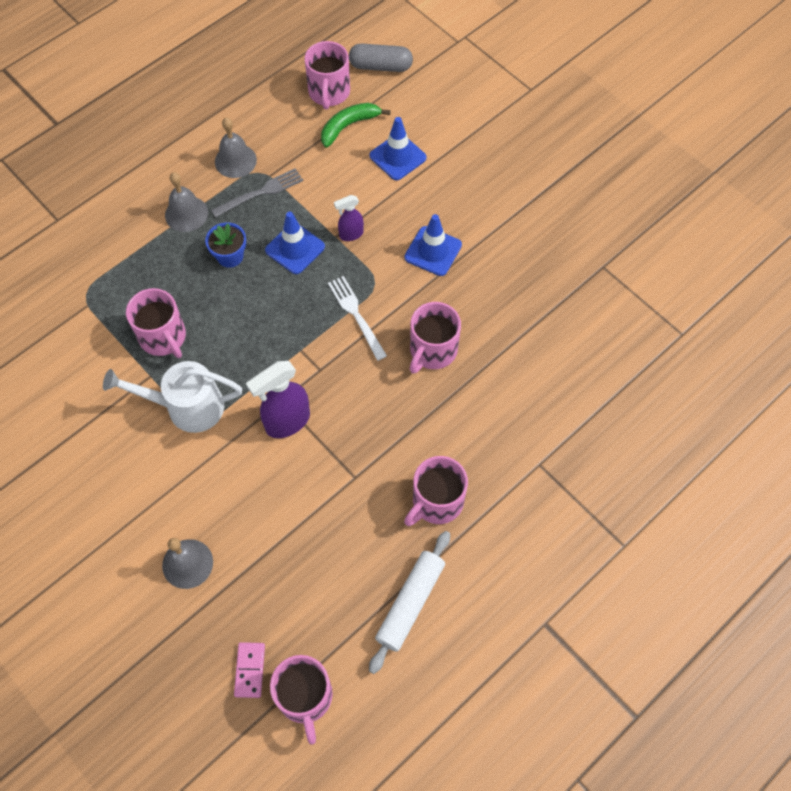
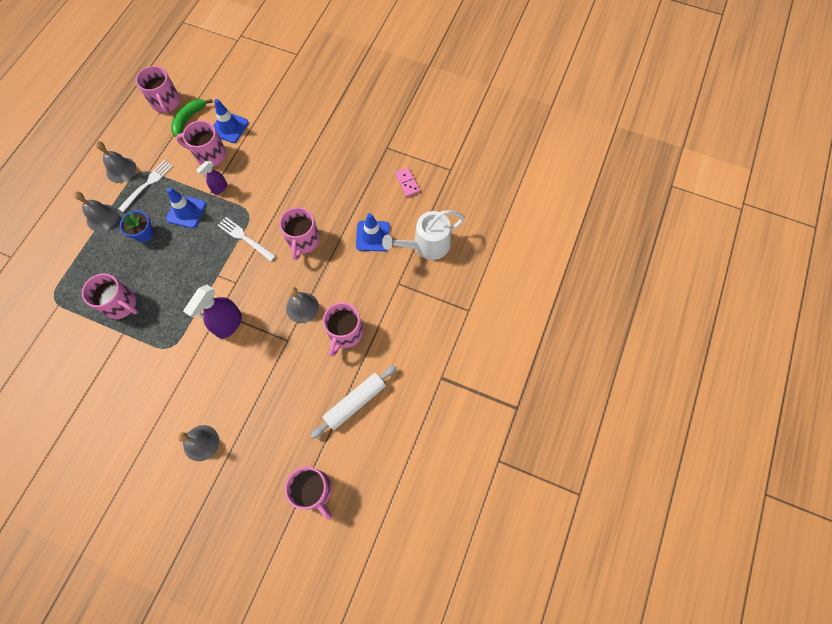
camera: 25 degrees left, 5 degrees up
white watering can [103,361,242,433] -> white watering can moved to [382,210,465,260]
grey fork [211,168,303,217] -> white fork [118,160,173,212]
pink domino [234,642,265,698] -> pink domino moved to [395,167,420,197]
grey capsule [349,44,413,72] -> none
white rolling pin [369,531,450,674] -> white rolling pin turned 45 degrees clockwise [311,365,397,439]
blue traffic cone [405,214,462,276] -> blue traffic cone moved to [356,213,390,251]
none -> pink mug [176,120,226,167]
none -> grey bell [286,287,319,323]

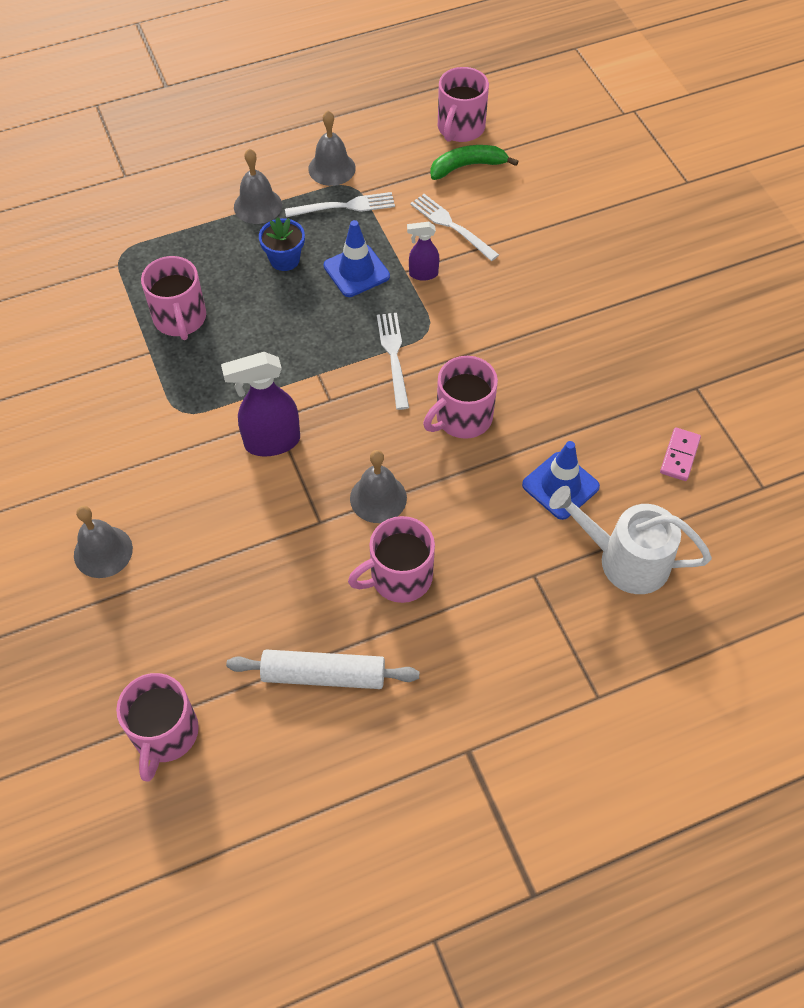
camera: 45 degrees right, 10 degrees down
pink mug [176,120,226,167] -> white fork [410,194,499,261]
blue traffic cone [213,99,249,143] -> none

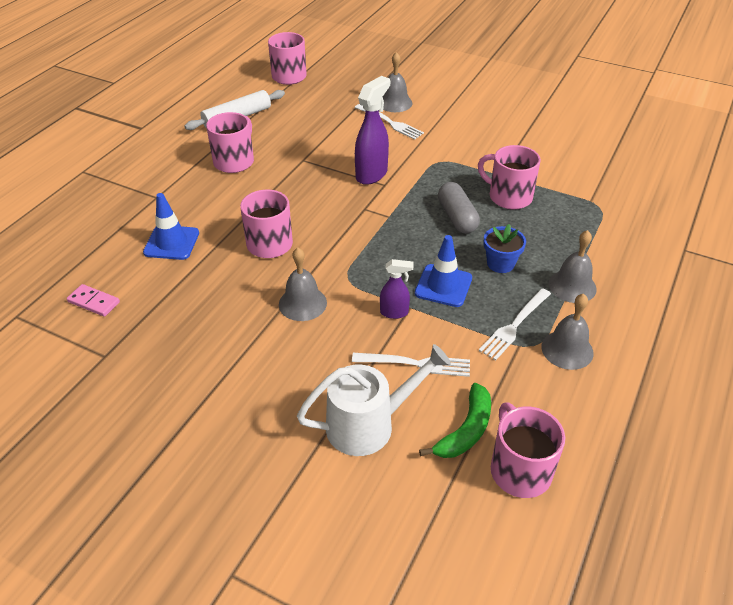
camera: 140 degrees right, 15 degrees down
grey bell [350,450,407,523] -> grey bell moved to [279,248,327,321]
white fork [377,313,409,410] -> white fork moved to [354,104,424,140]
purple spray bottle [407,222,440,281] -> purple spray bottle turned 45 degrees clockwise [380,259,413,319]
white watering can [549,486,712,594] -> white watering can moved to [297,344,451,456]
pink domino [660,427,701,481] -> pink domino turned 45 degrees counterclockwise [67,284,120,317]
none -> grey capsule [438,182,480,234]

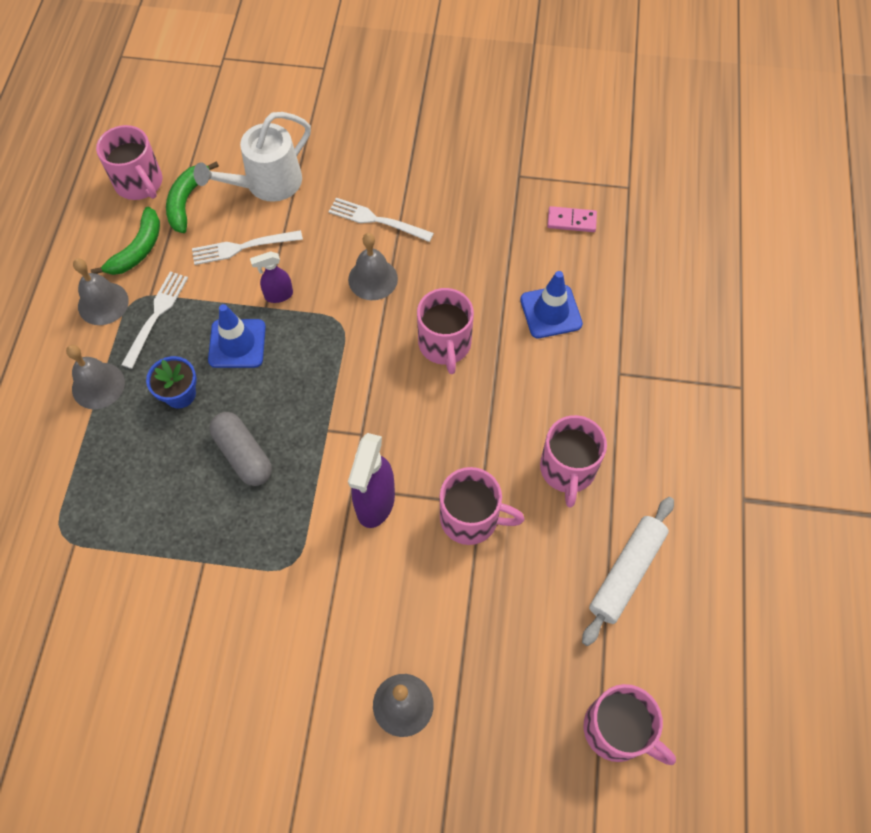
camera: 160 degrees right, 20 degrees up
white fork [354,104,424,140] -> white fork moved to [328,198,434,242]
pink mug [478,145,541,209] -> pink mug moved to [440,467,525,545]
none -> green banana [90,207,160,275]

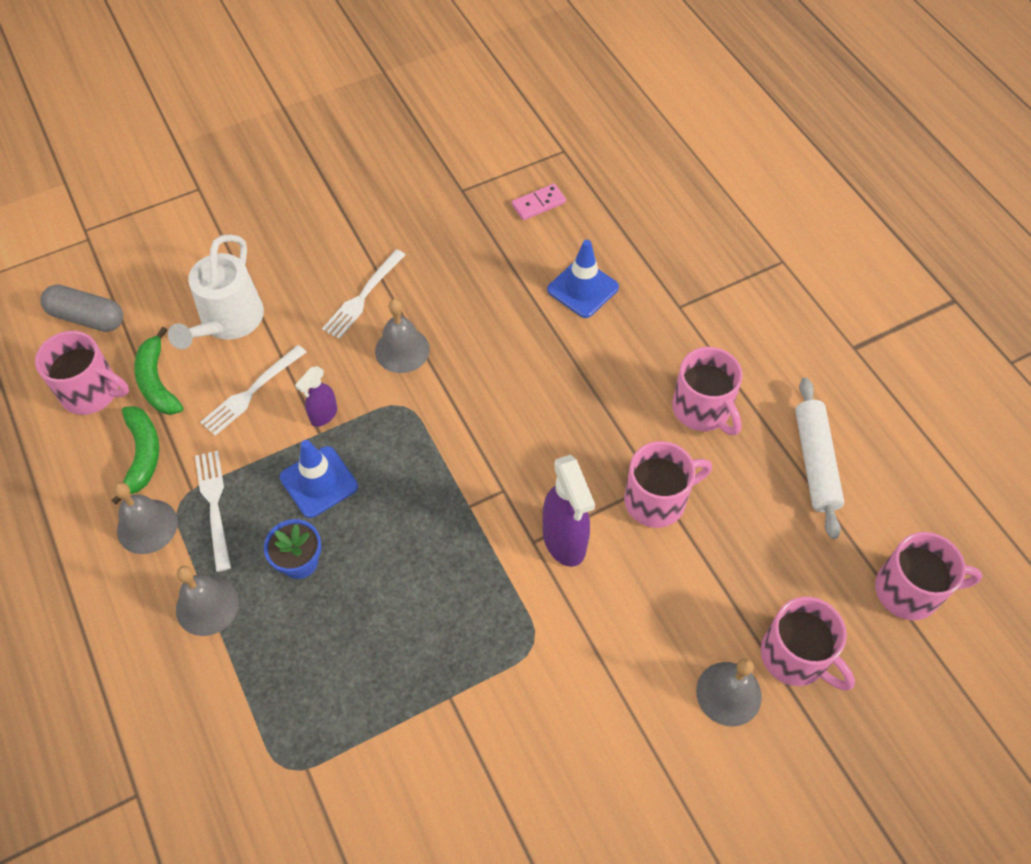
camera: 35 degrees left, 5 degrees down
grey capsule [209,412,272,486] -> grey capsule moved to [40,285,123,332]
white fork [328,198,434,242] -> white fork turned 45 degrees counterclockwise [322,249,406,339]
pink mug [417,288,474,374] -> pink mug moved to [761,597,855,691]

